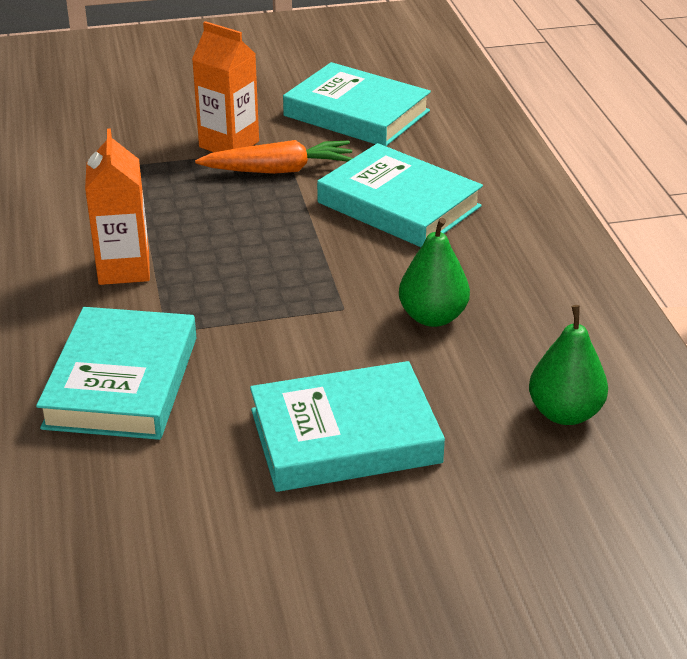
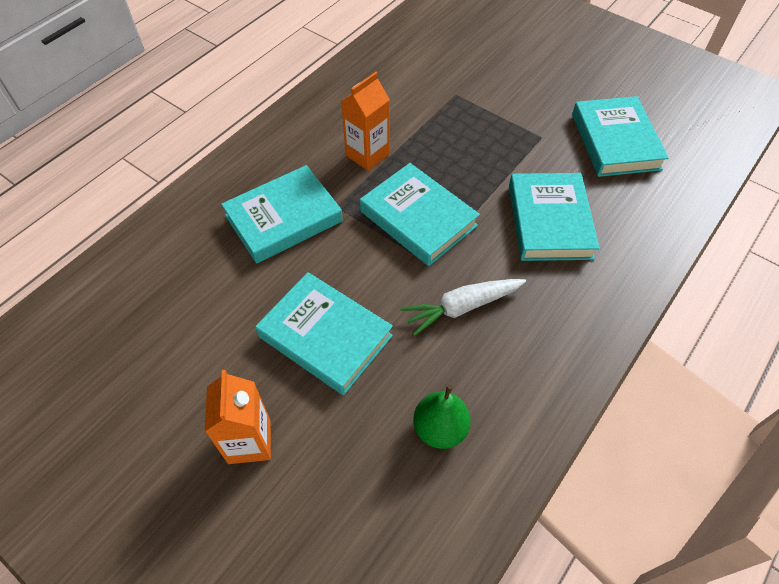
camera: 50 degrees right, 20 degrees up
orange carton [192,21,259,152] -> orange carton moved to [205,370,271,464]
orange carrot [195,140,353,174] -> none
green pear [399,218,470,327] -> white carrot [401,279,526,336]
none -> turquoise book [360,163,480,266]

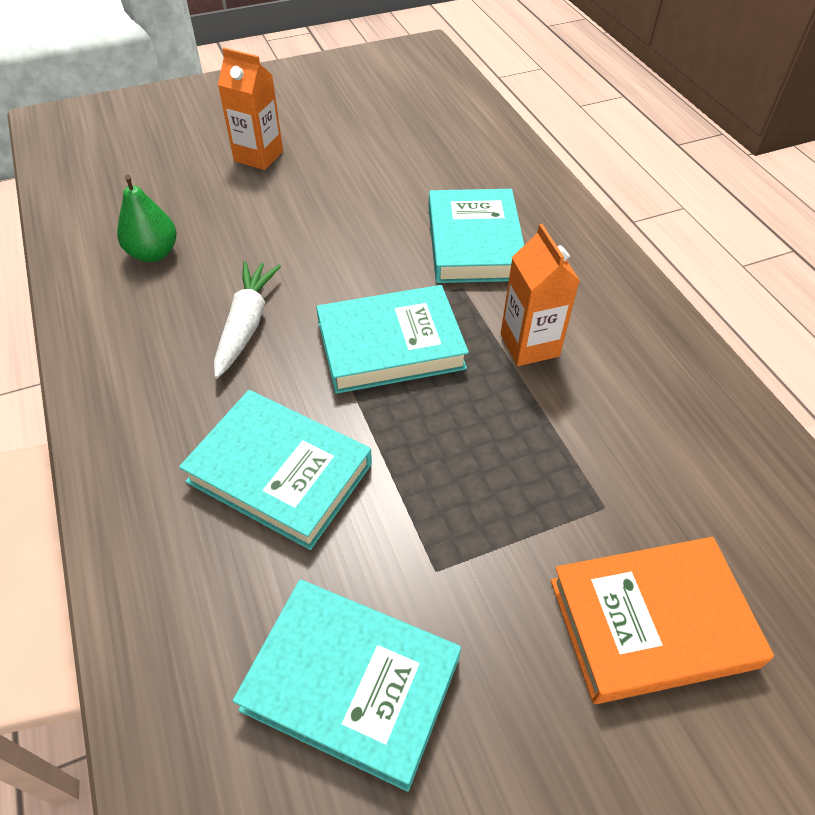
camera: 120 degrees right, 5 degrees down
turquoise book [255,272,393,395] -> none
none -> orange book [551,537,774,704]

